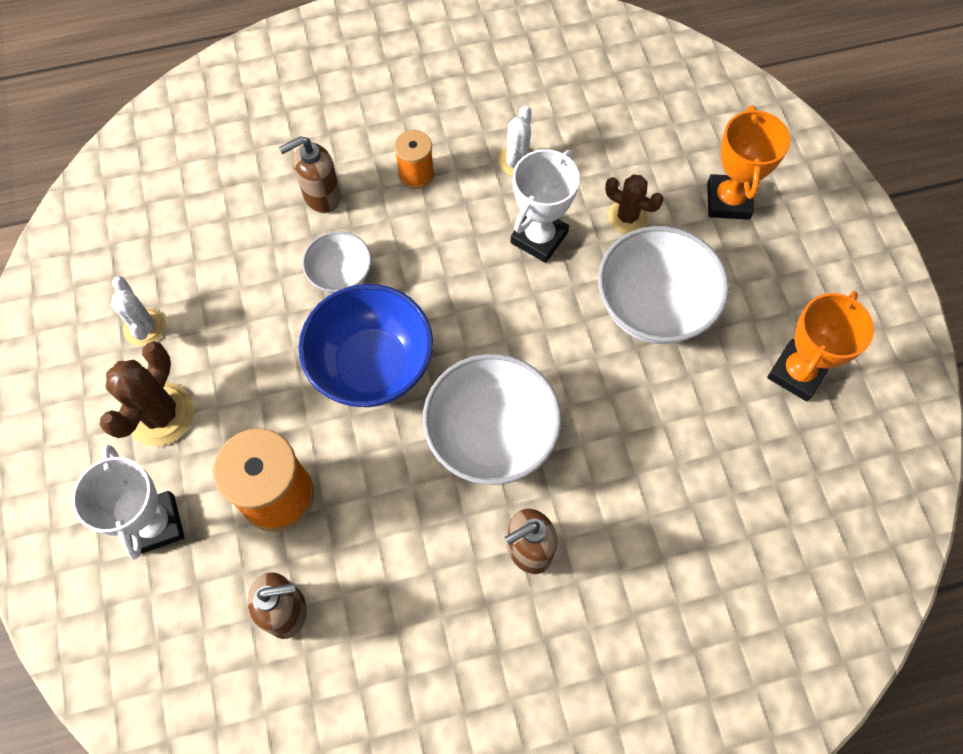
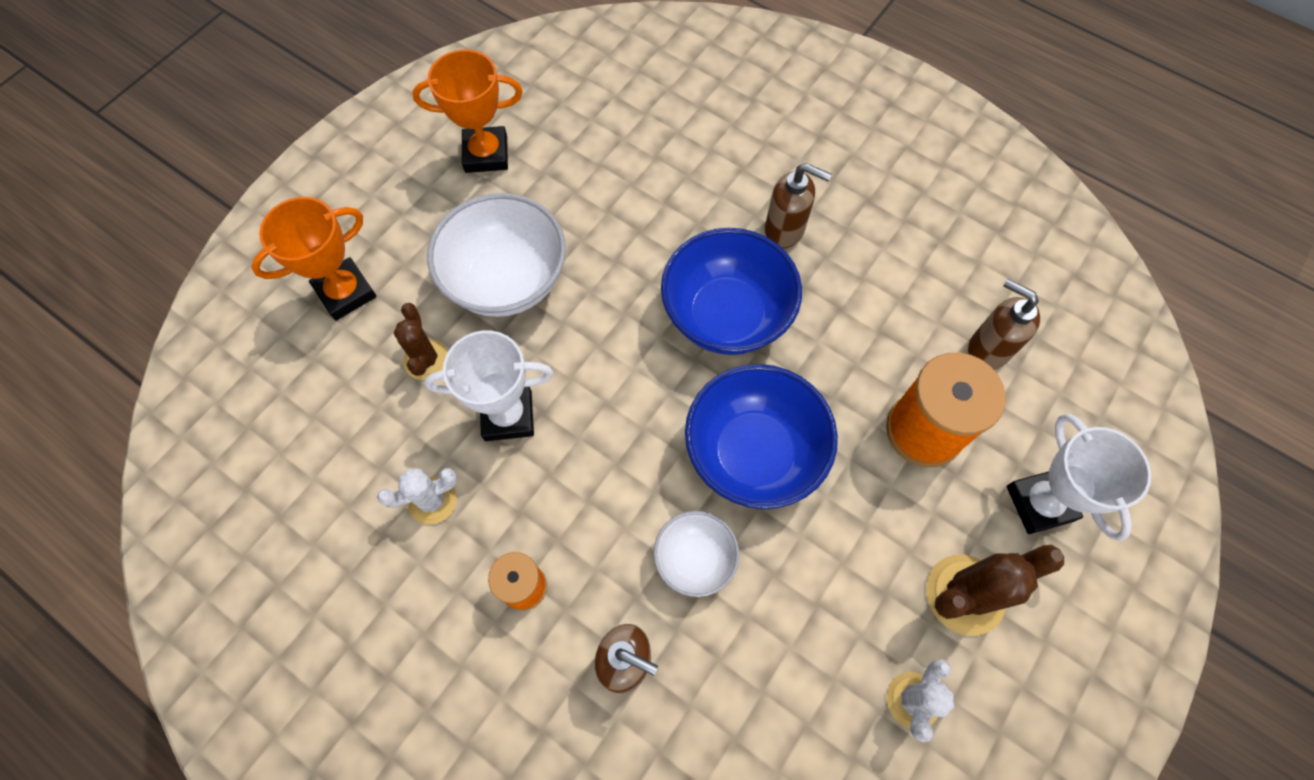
camera: 130 degrees left, 0 degrees up
white trophy [72,445,185,560] -> white trophy turned 45 degrees counterclockwise [1006,413,1151,541]
white bowl [423,354,561,485] -> blue bowl [661,228,802,355]

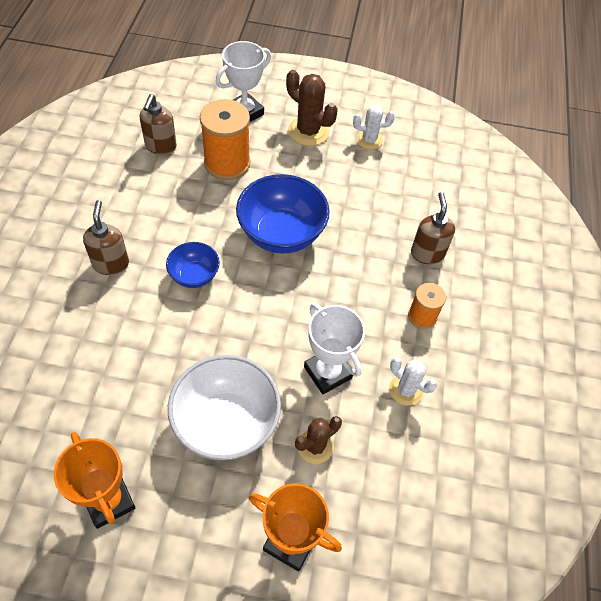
camera: 120 degrees left, 10 degrees down
white bowl [654,511,739,597] -> none
blue bowl [661,228,802,355] -> blue bowl [166,242,220,288], size x0.55

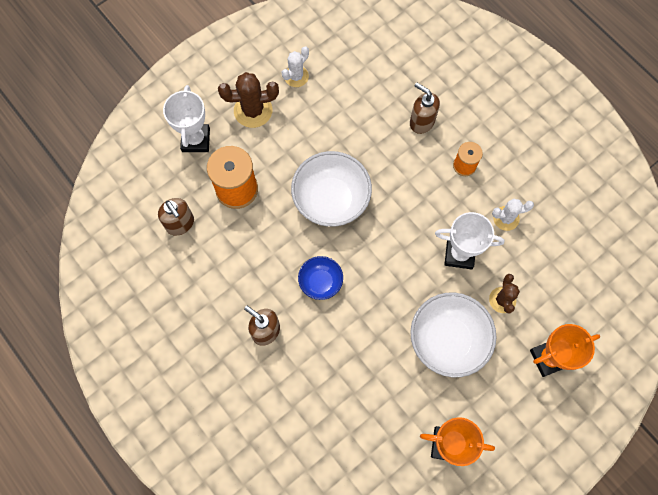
camera: 45 degrees left, 15 degrees up
blue bowl [236,174,330,254] -> white bowl [291,151,372,227]

